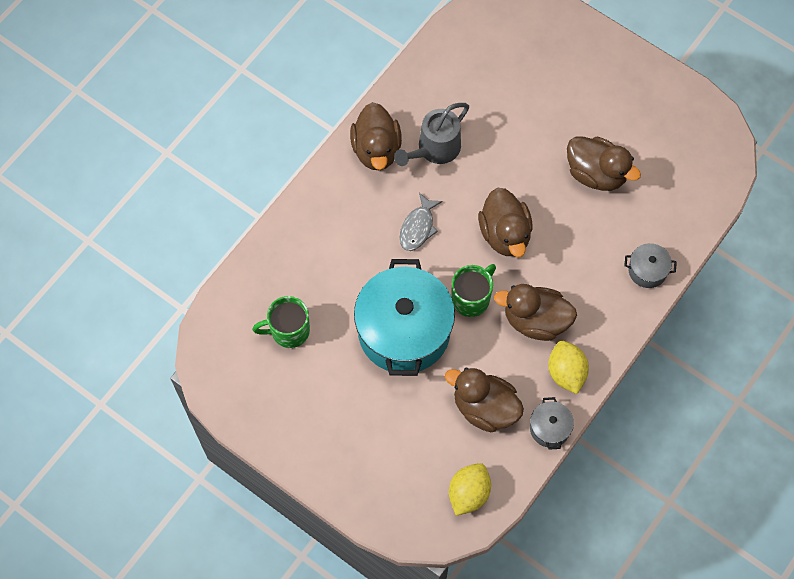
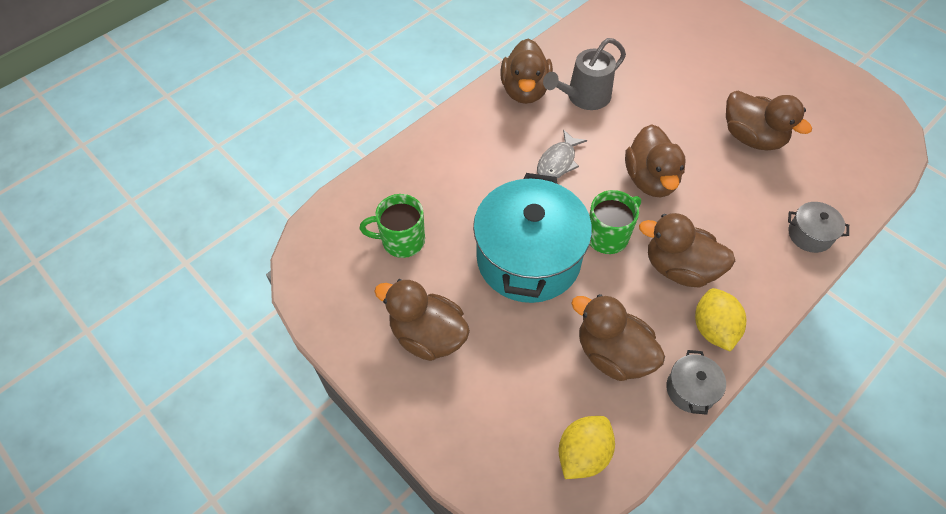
camera: 10 degrees right, 10 degrees down
none -> brown duck [374,279,470,361]

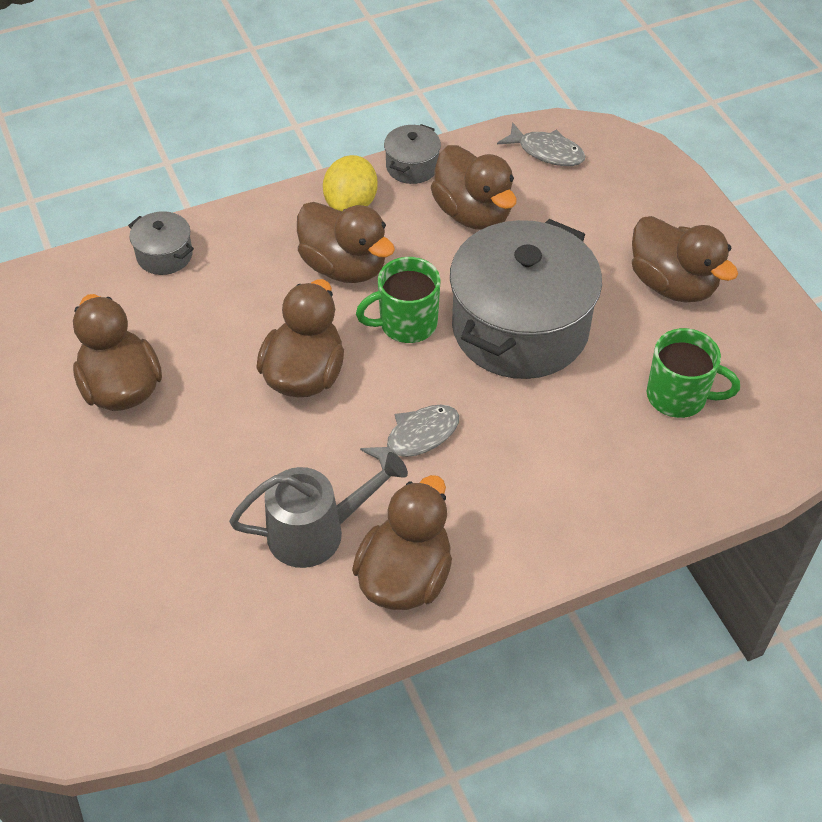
camera: 160 degrees left, 5 degrees down
turquoise pot [473,173,592,303] -> grey pot [450,219,602,379]
yellow lemon [559,416,615,479] -> grey fish [497,122,586,166]

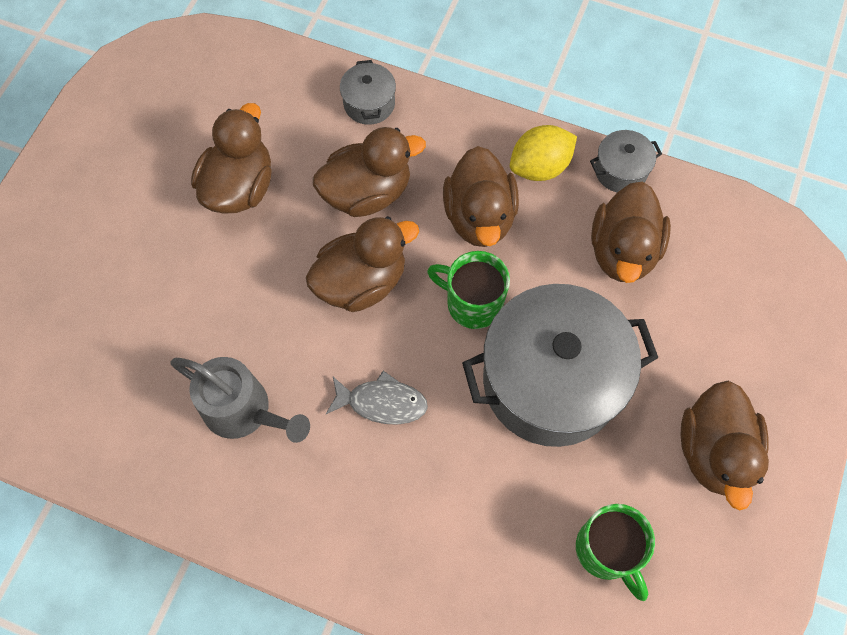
camera: 45 degrees right, 15 degrees up
brown duck [352,475,452,610] -> brown duck moved to [313,127,426,217]
grey fish [497,122,586,166] -> none

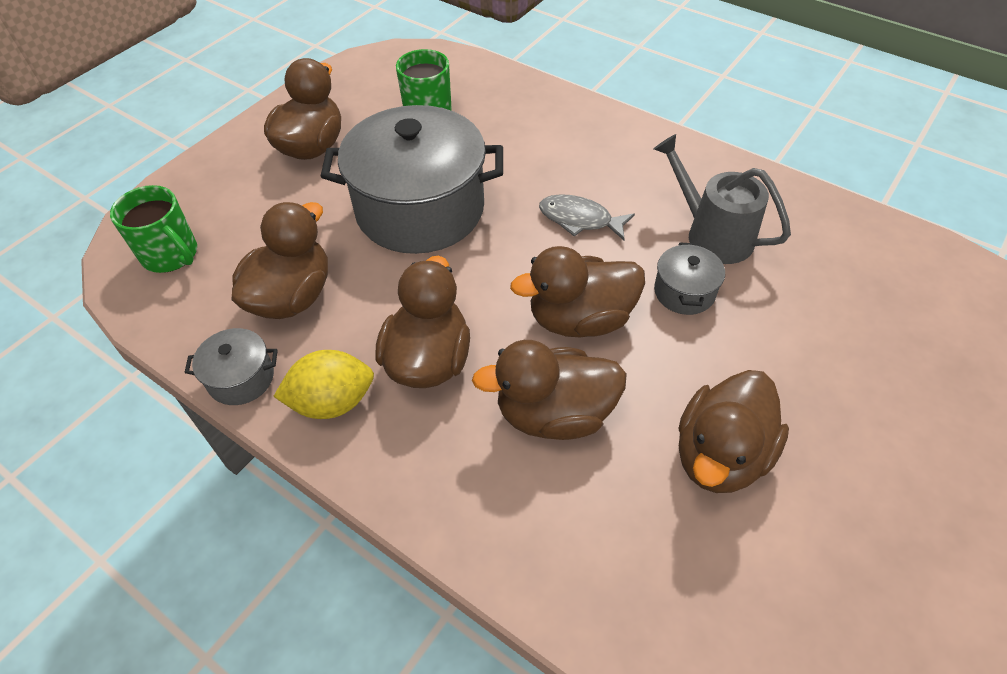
camera: 165 degrees left, 15 degrees down
grey pot [340,60,396,125] -> grey pot moved to [654,242,725,315]
green mug [427,251,510,329] -> green mug moved to [110,185,197,273]

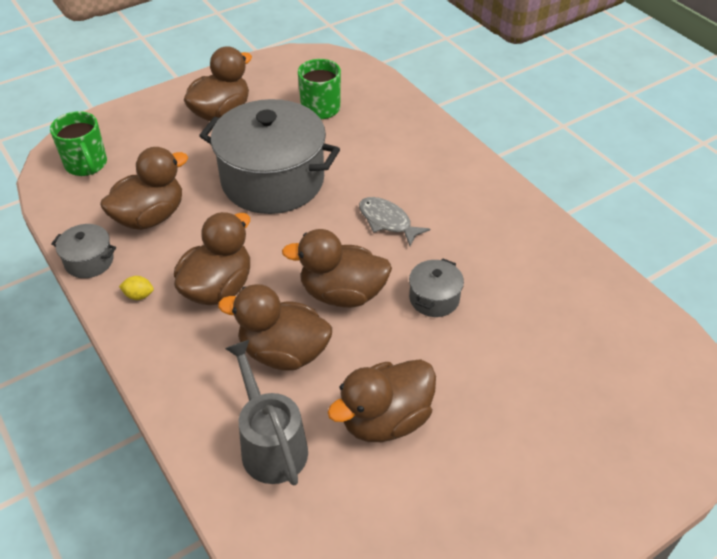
camera: 20 degrees right, 5 degrees down
yellow lemon [273,350,374,419] -> yellow lemon [119,276,154,300], size x0.49
grey watering can [654,134,791,264] -> grey watering can moved to [225,340,308,486]

